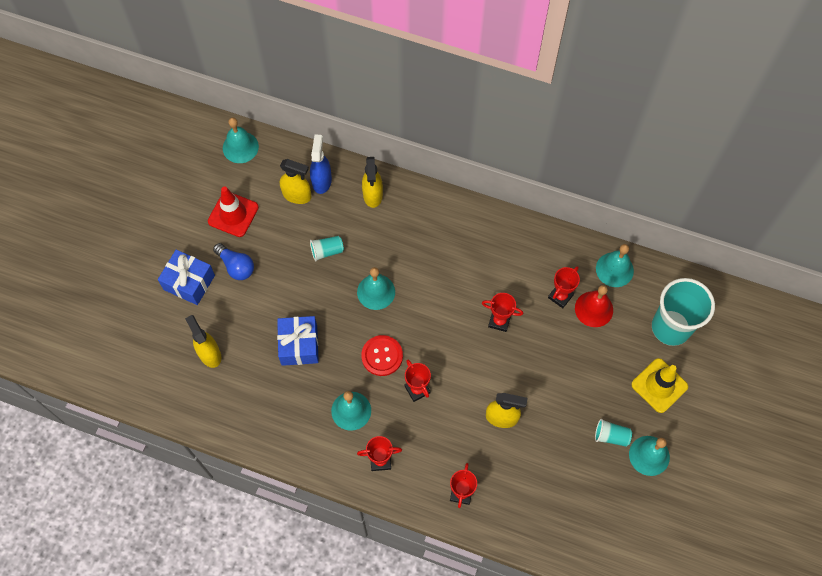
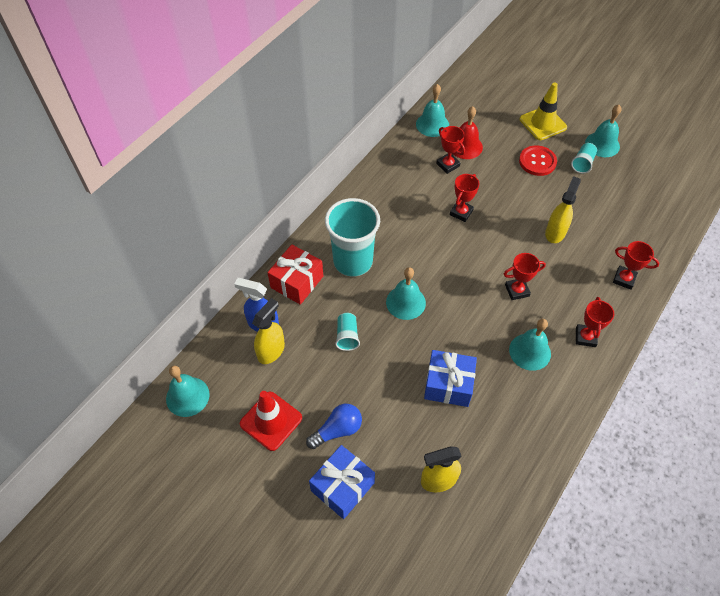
camera: 75 degrees left, 10 degrees down
red button [361,335,403,376] -> red button moved to [519,145,557,176]
yellow spray bottle [362,157,383,208] -> red gift [267,245,323,305]
turquoise cup [652,278,715,346] -> turquoise cup moved to [325,198,380,277]

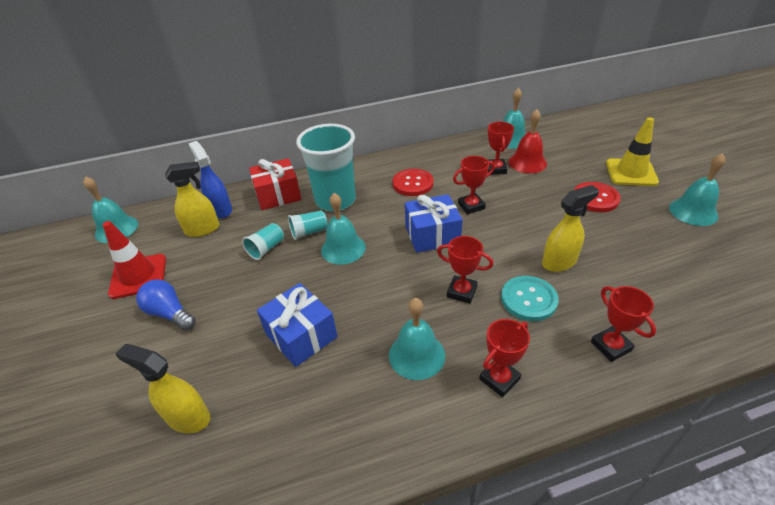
camera: 40 degrees right, 15 degrees down
blue light bulb [306,404,362,449] -> blue light bulb turned 150 degrees counterclockwise [136,279,196,331]
blue gift [309,445,375,519] -> blue gift moved to [405,194,463,253]
turquoise cup [571,143,597,174] -> turquoise cup moved to [288,210,328,240]
none -> red button [393,169,434,196]
none -> turquoise button [501,276,558,321]

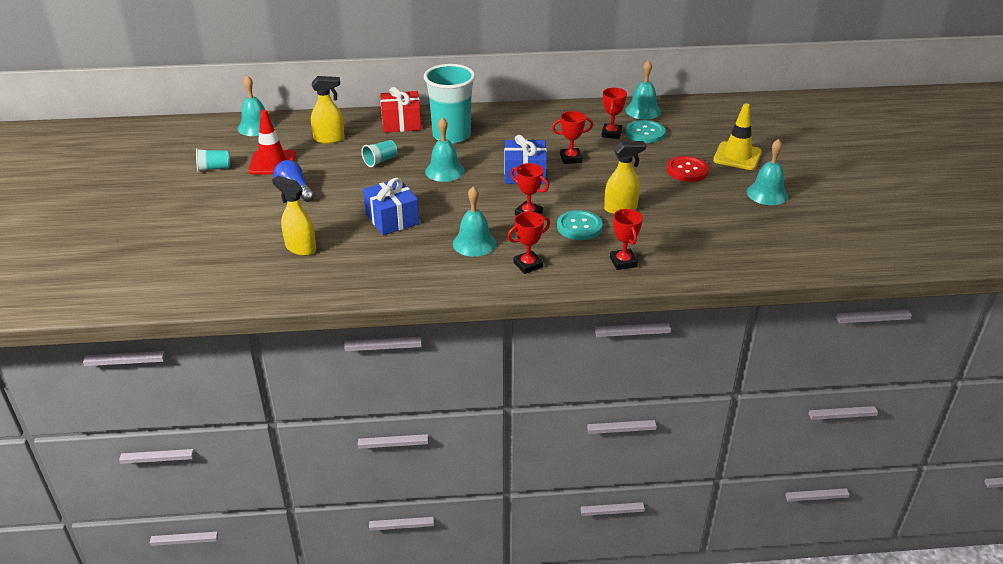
camera: 10 degrees right, 5 degrees down
blue spray bottle [188,141,232,218] -> none
turquoise cup [288,210,328,240] -> turquoise cup moved to [196,149,230,172]
red button [393,169,434,196] -> none
red bell [509,109,547,173] -> turquoise button [626,120,666,143]

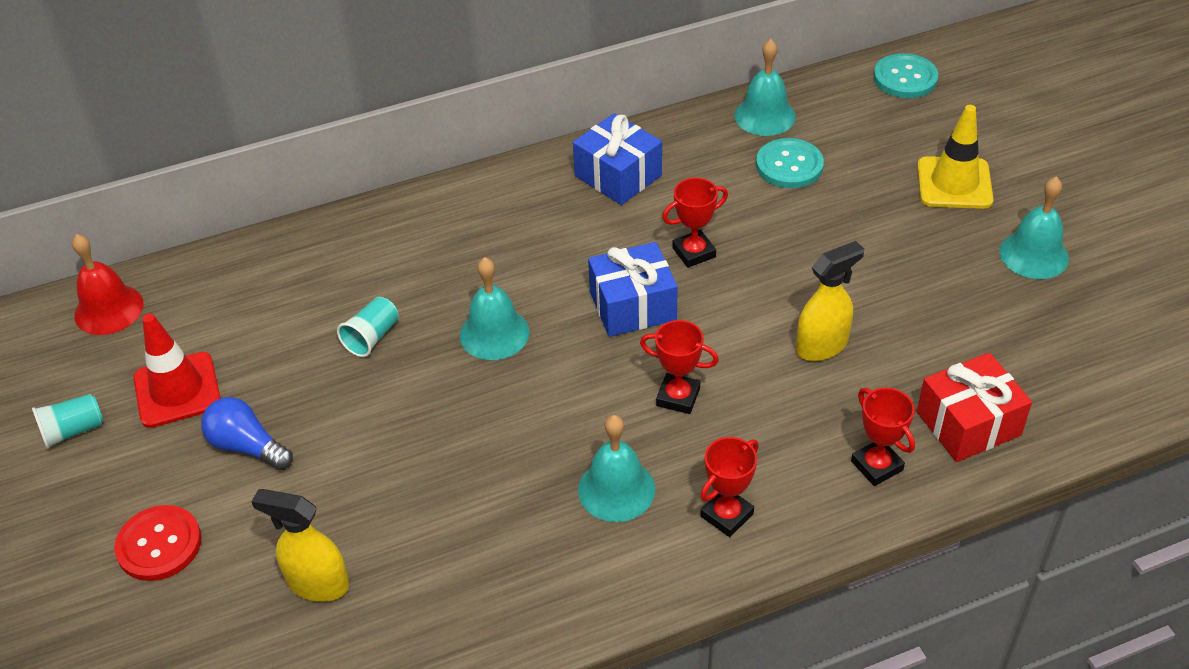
camera: 15 degrees left, 10 degrees up
turquoise bell [237,76,275,136] -> red bell [72,234,144,335]
yellow spray bottle [311,76,345,144] -> none
blue gift [363,178,419,235] -> blue gift moved to [573,113,662,205]
red gift [380,87,421,133] -> red gift moved to [917,353,1032,462]
turquoise cup [424,64,475,144] -> none
turquoise button [557,210,603,240] -> turquoise button moved to [874,53,938,98]
red trophy [601,88,627,139] -> none
red button [666,156,709,182] -> red button moved to [114,505,202,581]

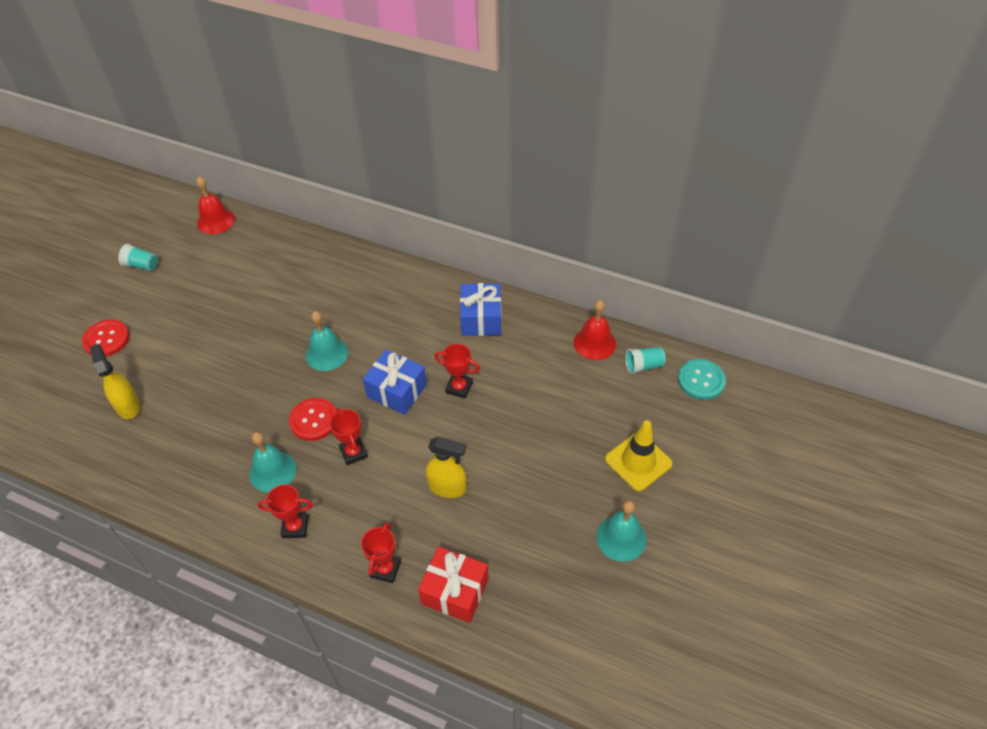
camera: 45 degrees right, 5 degrees up
red traffic cone [133,313,221,428] -> none
blue light bulb [201,397,293,470] -> none
turquoise cup [337,297,399,357] -> turquoise cup moved to [625,347,666,374]
turquoise bell [735,39,796,136] -> red bell [574,300,616,360]
turquoise button [756,138,824,188] -> none
none -> red button [289,398,337,441]

